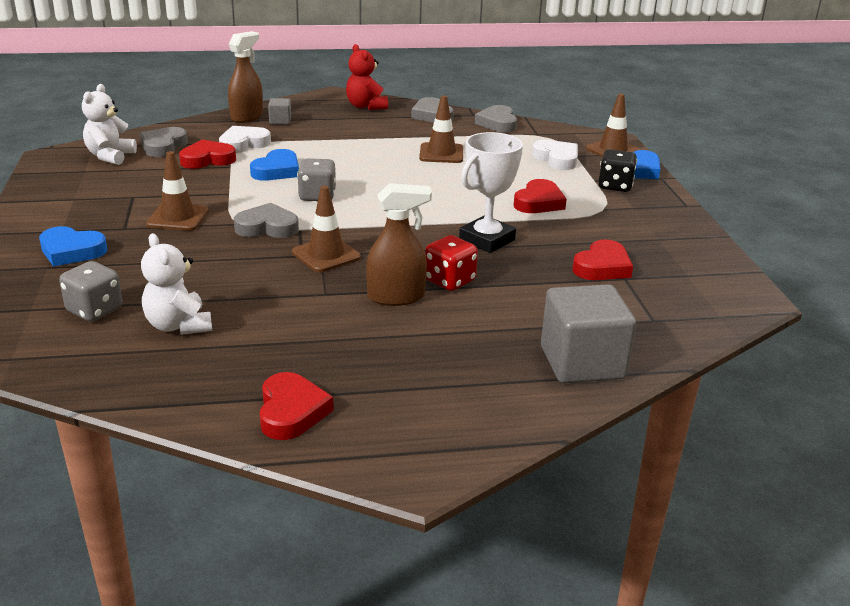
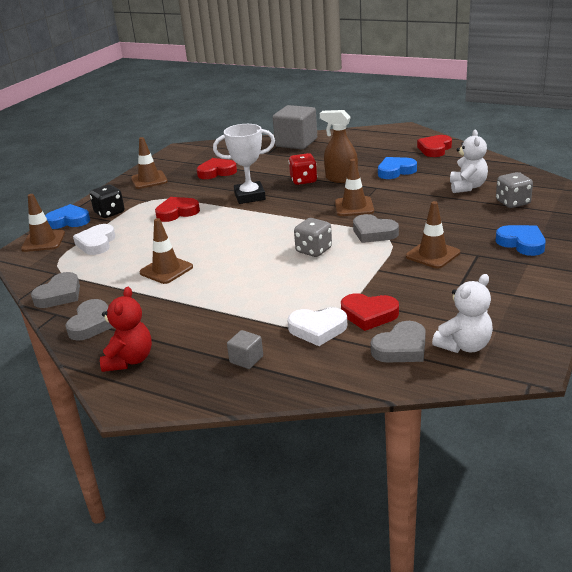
camera: 140 degrees left, 0 degrees up
brown spray bottle [228,31,263,123] -> none
blue heart [250,149,299,181] -> blue heart moved to [378,157,417,179]
none -> brown traffic cone [131,137,168,189]

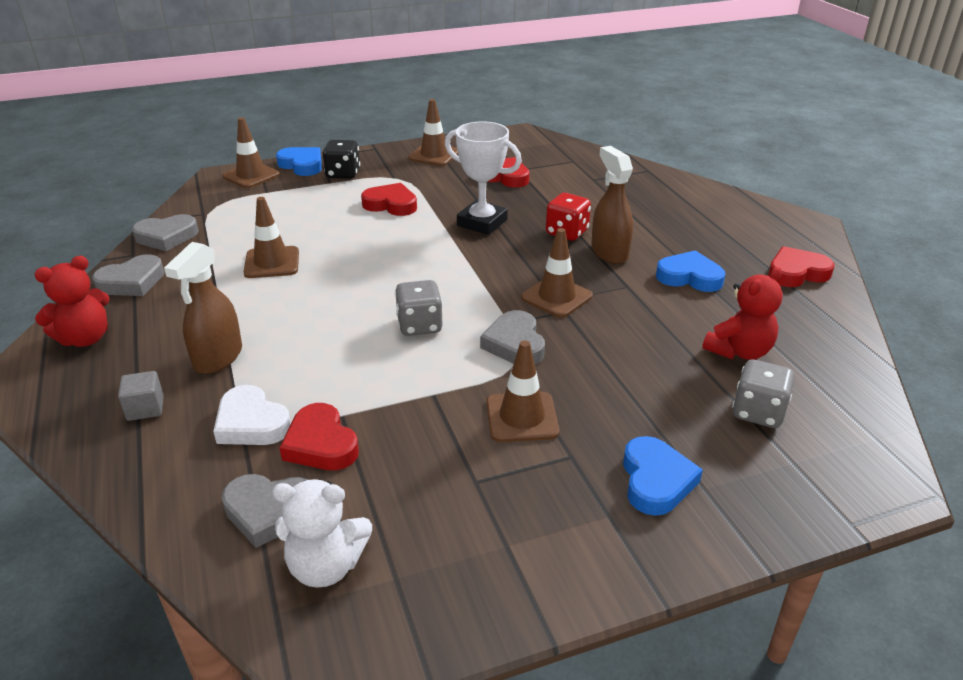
camera: 40 degrees right, 5 degrees up
white heart [73,224,115,255] -> none
grey cube [273,105,317,149] -> none
white teddy bear [450,130,488,193] -> red teddy bear [702,267,783,360]
none -> brown spray bottle [164,242,242,374]

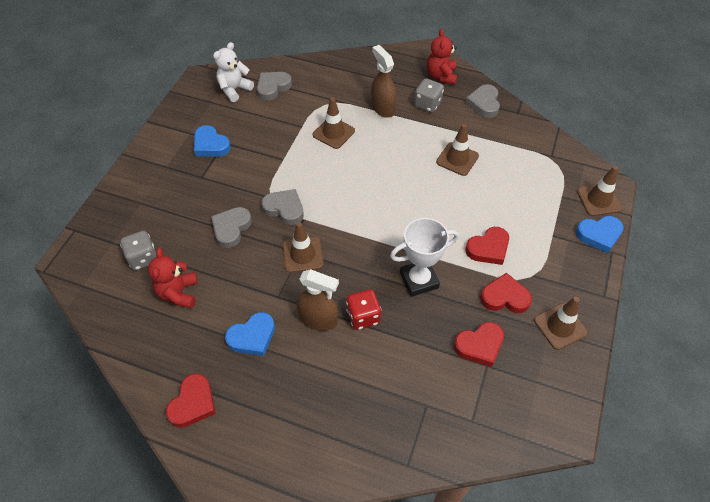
camera: 130 degrees right, 20 degrees up
grey cube [118,371,164,421] -> none
grey heart [132,214,199,251] -> grey heart moved to [211,207,252,248]
white heart [213,385,291,445] -> none
red heart [279,403,359,470] -> red heart moved to [480,273,532,313]
black dice [323,140,360,179] -> none
grey dice [395,280,443,336] -> grey dice moved to [414,78,444,113]
brown traffic cone [486,340,559,442] -> brown traffic cone moved to [313,97,355,149]
blue heart [623,436,703,516] -> blue heart moved to [194,125,231,157]

